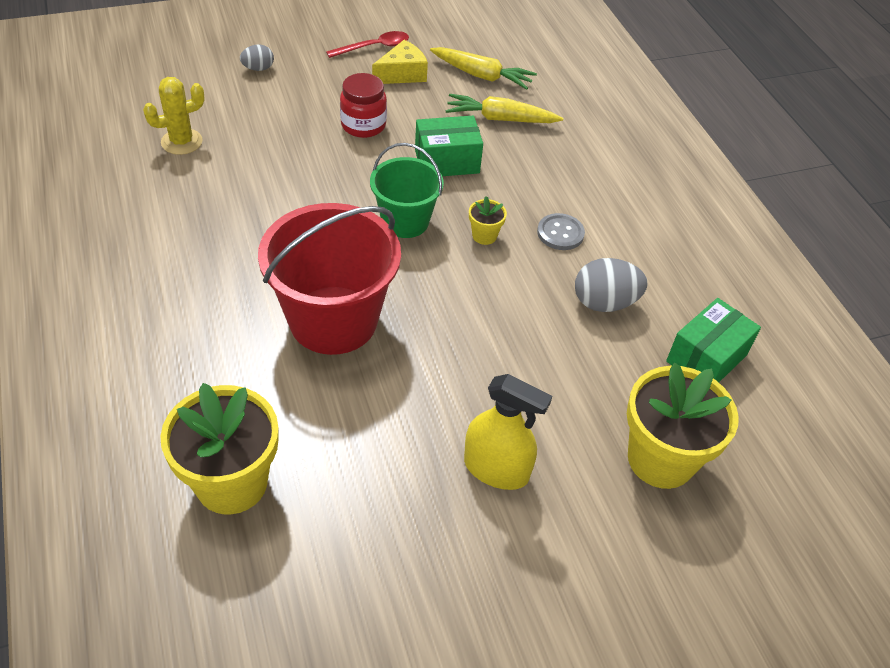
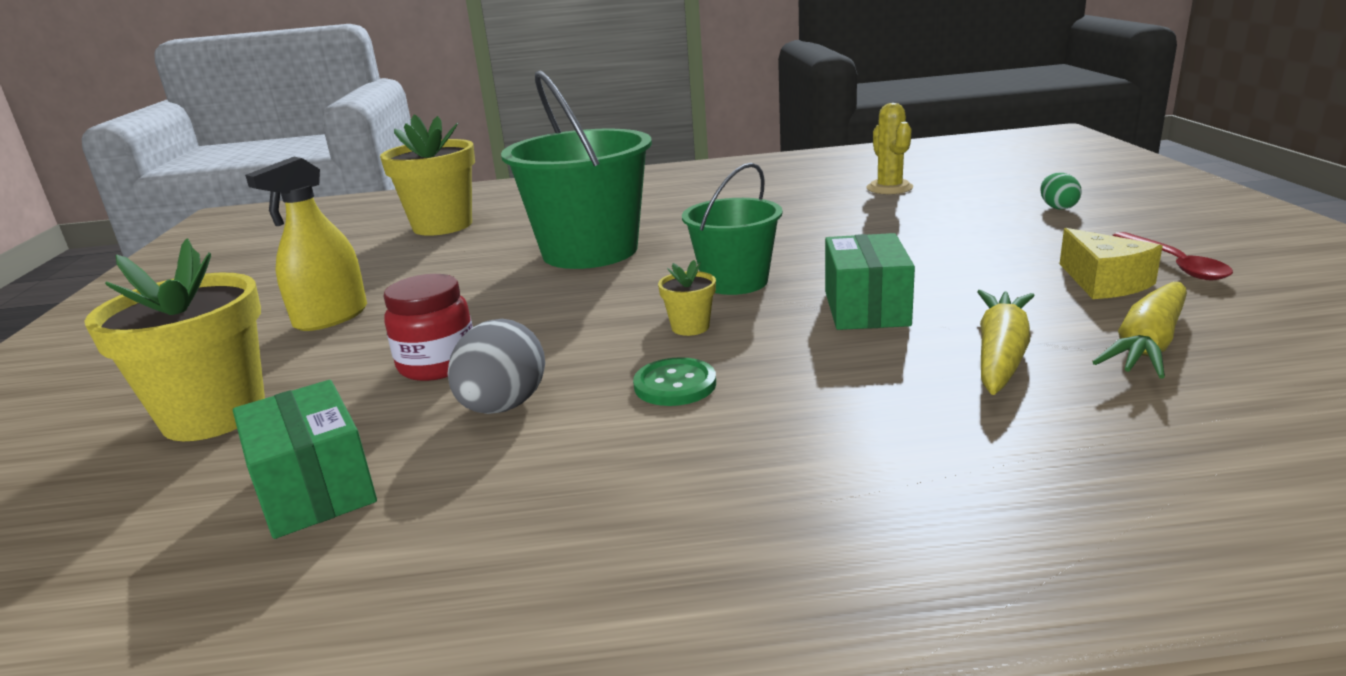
camera: 110 degrees right, 25 degrees down
grey egg [240,44,274,71] -> green egg [1040,173,1081,210]
red bucket [258,203,401,355] -> green bucket [501,71,652,269]
red jar [340,73,387,138] -> red jar moved to [384,274,473,381]
grey button [537,213,585,250] -> green button [633,357,716,406]

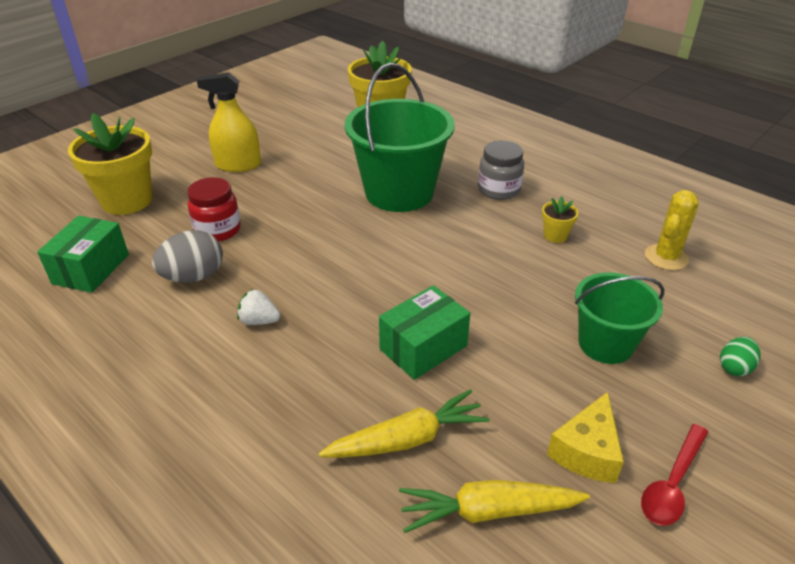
camera: 45 degrees right, 15 degrees up
green button [633,357,716,406] -> white strawberry [237,289,280,325]
yellow flower pot [658,260,716,336] -> yellow flower pot moved to [542,196,579,243]
green bucket [682,163,783,295] -> green bucket moved to [575,272,664,364]
none -> grey jar [478,141,524,200]

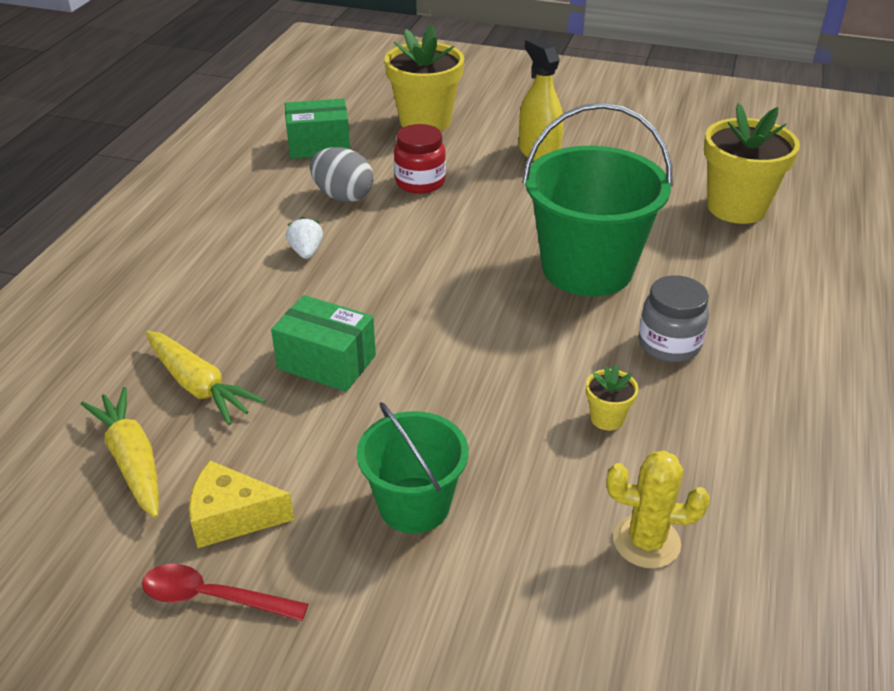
camera: 65 degrees right, 0 degrees up
green egg [720,337,760,376] -> none

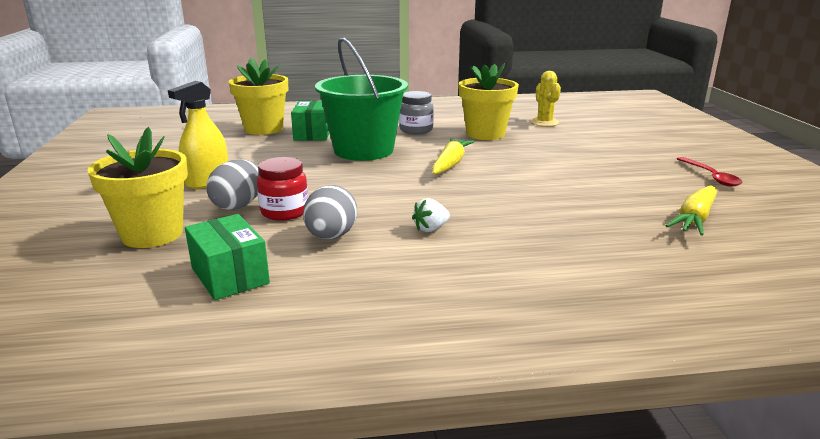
camera: 115 degrees left, 15 degrees down
yellow carrot [146,331,265,425] -> yellow carrot moved to [432,138,475,174]
yellow cheese [189,461,295,548] -> none
green box [271,295,376,392] -> green box moved to [291,101,329,140]
green bucket [357,402,469,533] -> none
yellow flower pot [586,364,638,431] -> yellow flower pot [458,63,519,140], size x2.26
none -> grey egg [206,160,259,210]

